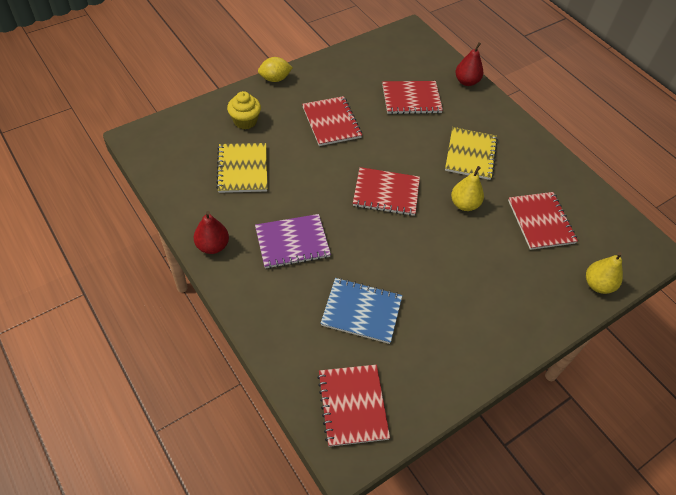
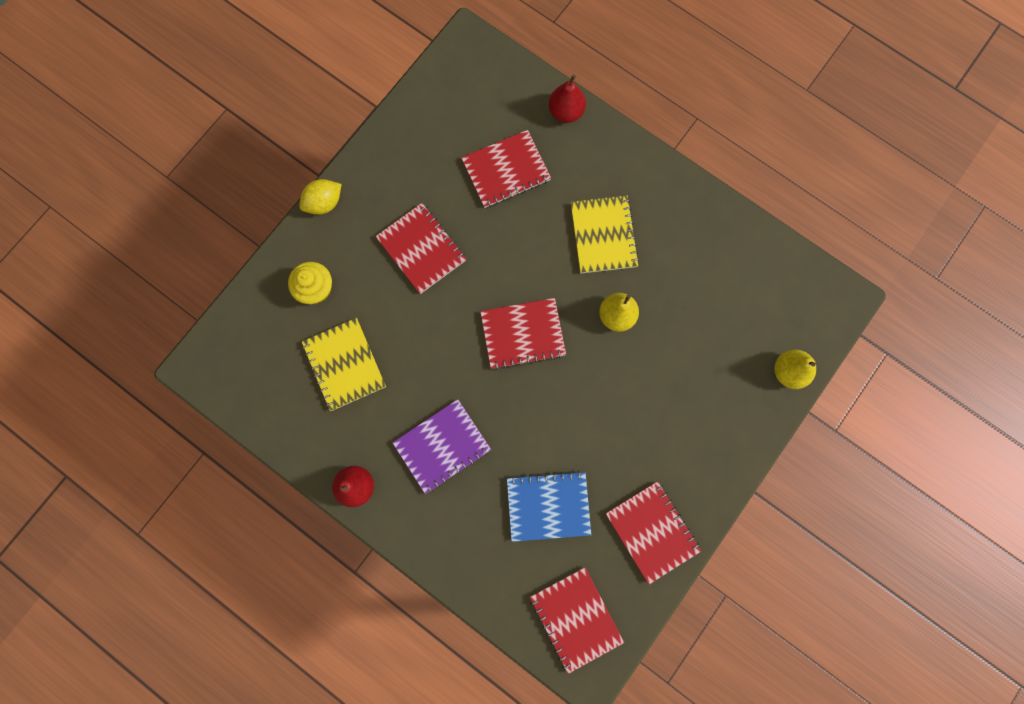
camera: 15 degrees left, 25 degrees up
red notebook [508,192,578,250] -> red notebook moved to [606,481,701,584]

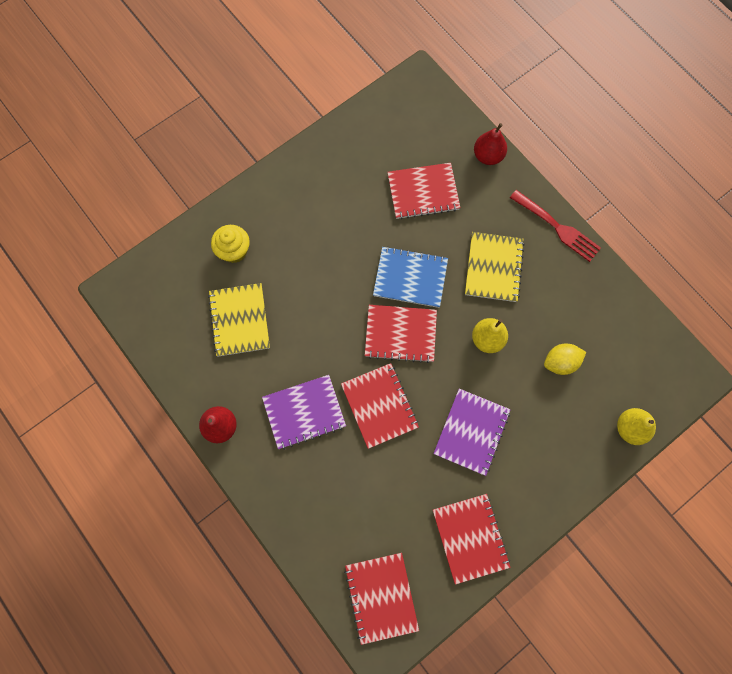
camera: 15 degrees right, 5 degrees down
yellow lemon [299,179,342,215] -> yellow lemon moved to [544,344,586,375]
red notebook [376,203,466,294] -> red notebook moved to [341,363,419,449]
blue notebook [507,471,591,542] -> blue notebook moved to [373,246,448,308]
none -> purple notebook [433,389,511,476]
none -> red fork [510,190,601,262]

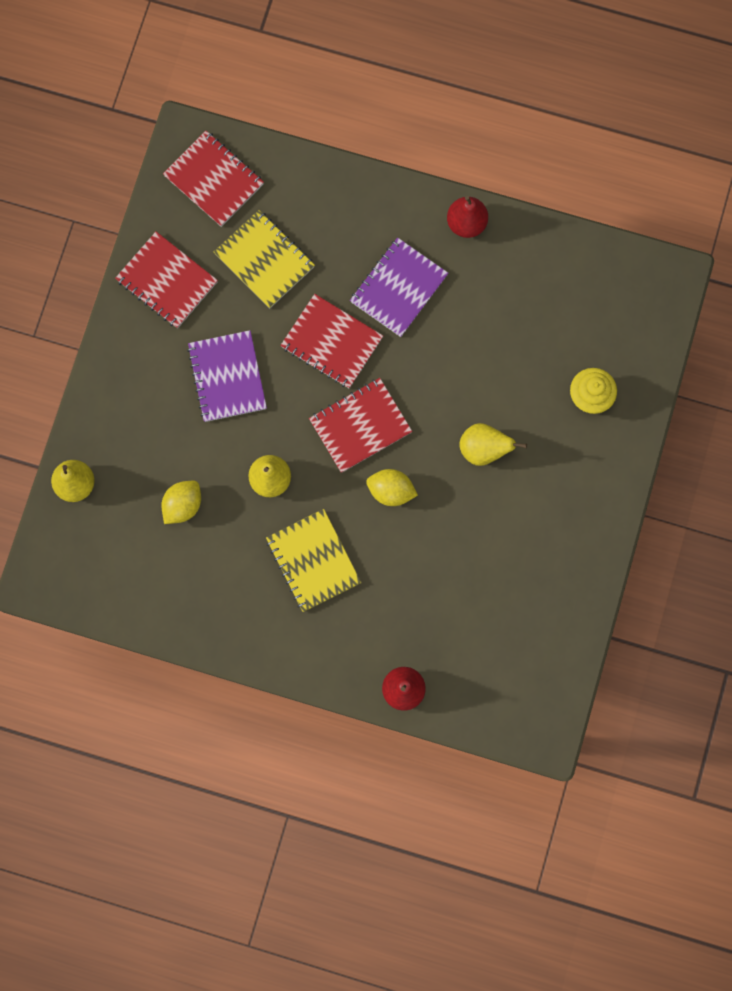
camera: 145 degrees right, 5 degrees up
yellow notebook [208,283,270,357] -> yellow notebook moved to [214,210,315,308]
blue notebook [373,246,448,308] -> yellow lemon [366,469,418,506]
red notebook [387,163,461,219] -> none
red fork [510,190,601,262] -> none
none -> yellow pear [459,423,527,466]

